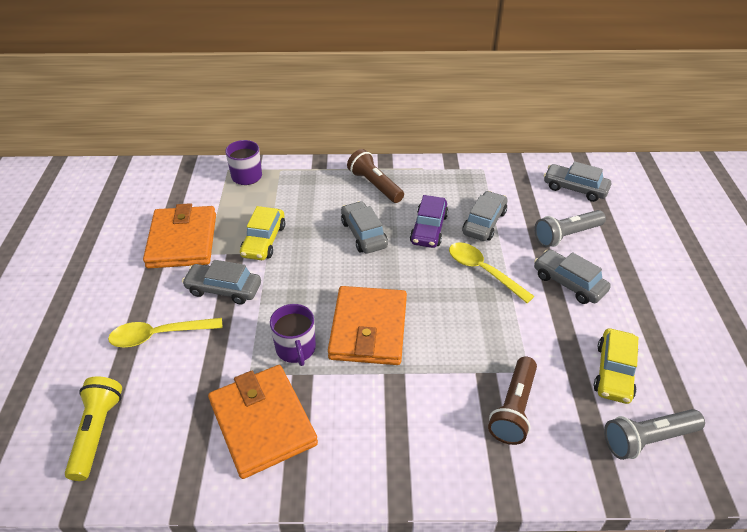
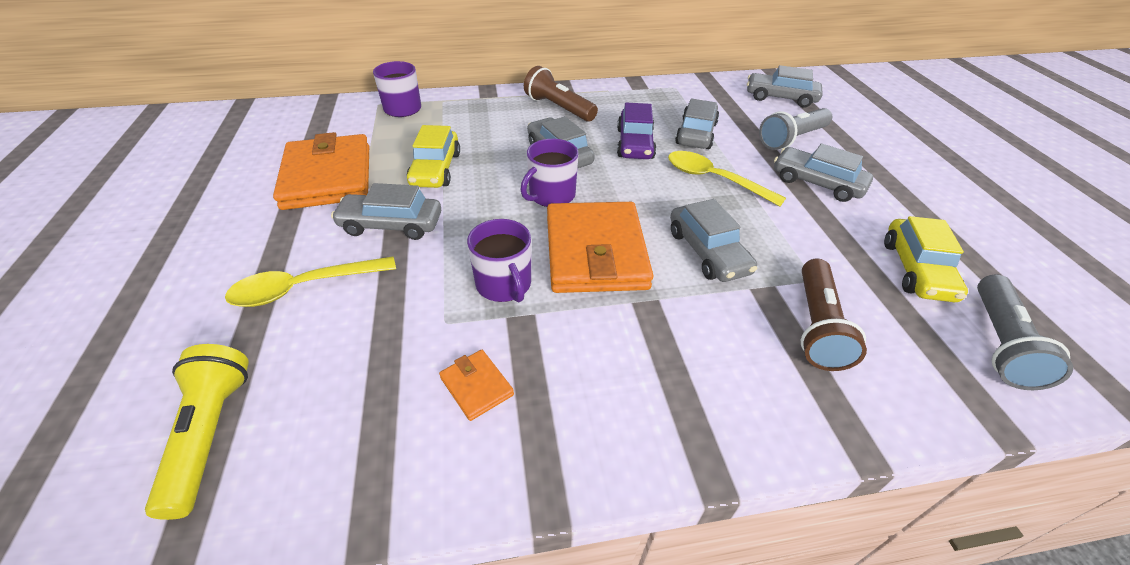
camera: 10 degrees left, 0 degrees up
orange wallet [208,365,318,479] -> orange wallet [439,350,514,421], size x0.42
grey flashlight [604,409,705,460] -> grey flashlight turned 45 degrees counterclockwise [977,274,1073,390]
none -> purple mug [521,139,578,207]
none -> grey car [670,199,757,282]

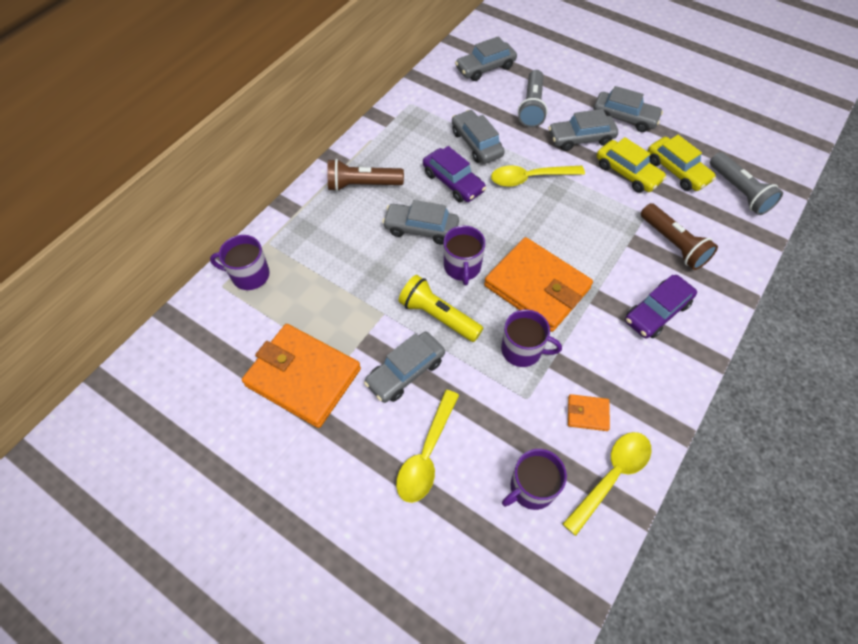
camera: 45 degrees left, 15 degrees up
yellow flashlight [145,344,249,520] -> yellow flashlight moved to [398,275,483,342]
yellow car [407,125,460,188] -> yellow car moved to [596,137,667,193]
grey car [670,199,757,282] -> grey car moved to [593,86,663,132]
none -> purple mug [502,449,567,510]
none -> yellow spoon [563,432,652,536]
none -> purple car [625,275,697,338]

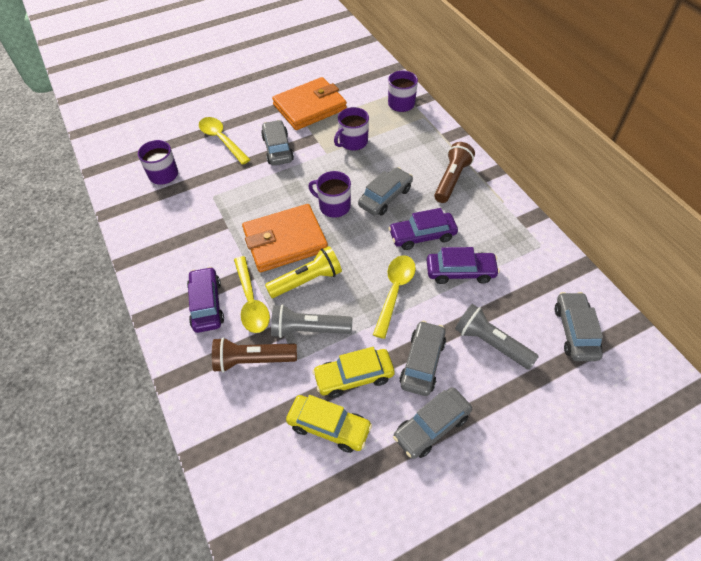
camera: 120 degrees right, 5 degrees down
yellow flashlight [398,275,483,342] -> yellow flashlight moved to [265,246,342,298]
grey car [452,110,505,164] -> purple car [427,247,500,284]
purple mug [501,309,562,367] -> purple mug moved to [334,107,369,151]
yellow spoon [563,432,652,536] -> yellow spoon moved to [234,256,270,333]
orange wallet [568,394,610,431] -> none
yellow car [647,135,716,191] -> yellow car turned 150 degrees counterclockwise [286,395,372,453]
grey flashlight [710,152,783,215] -> grey flashlight moved to [271,304,352,338]

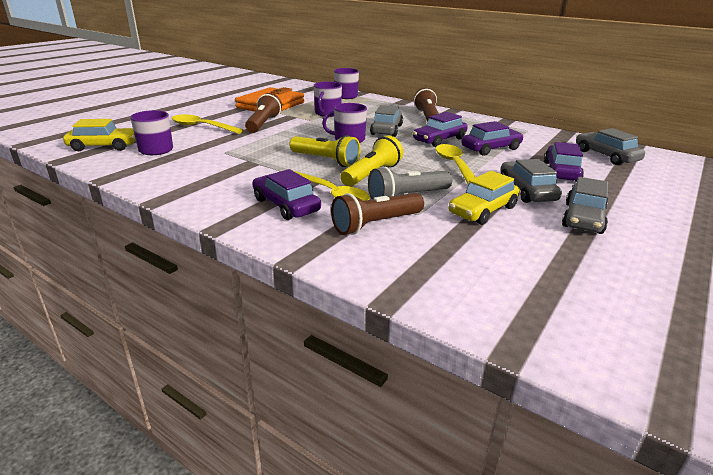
camera: 30 degrees left, 25 degrees down
orange wallet [242,204,328,272] -> yellow flashlight [289,135,360,167]
grey car [261,120,294,166] -> brown flashlight [245,93,282,133]
yellow car [286,395,372,453] -> yellow car moved to [63,119,136,151]
grey flashlight [455,304,539,370] -> purple car [544,142,584,182]

